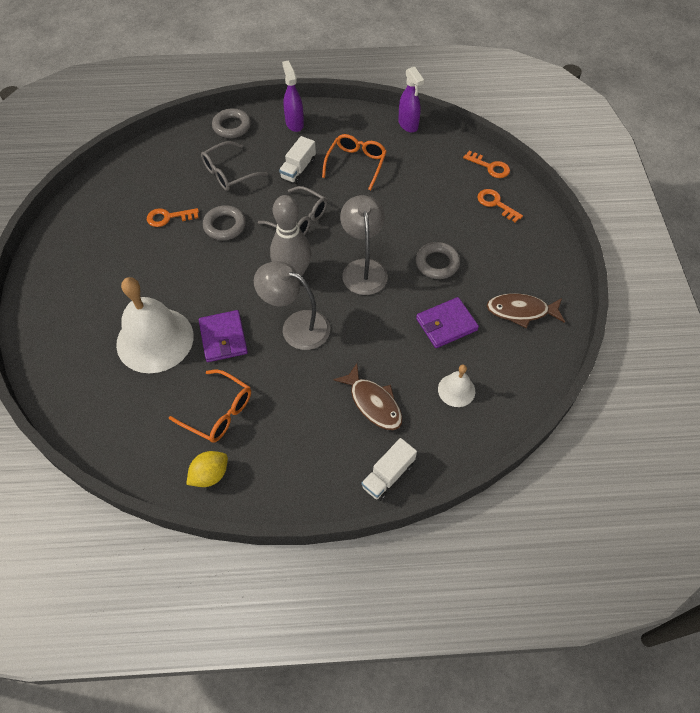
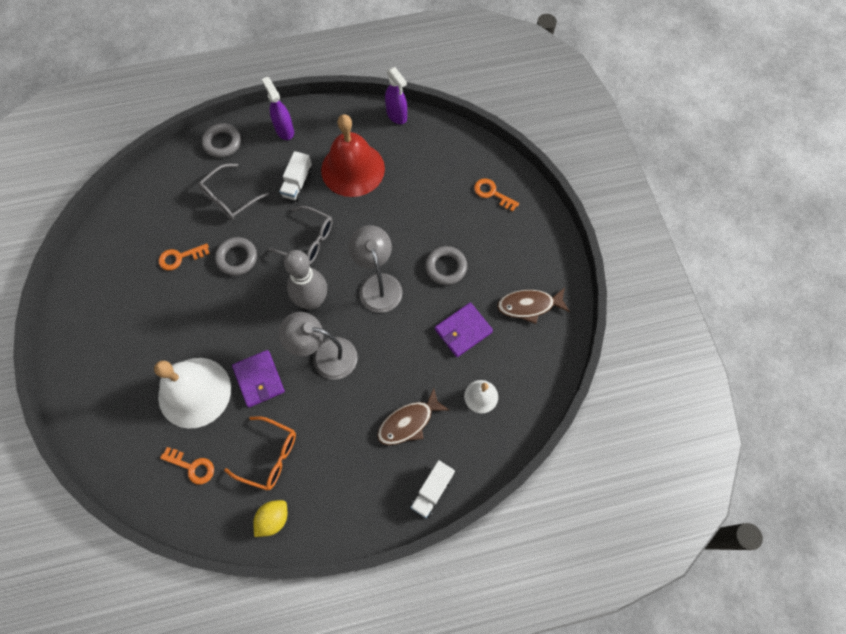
camera: 10 degrees left, 10 degrees up
orange glasses [322,134,387,190] -> red bell [321,114,385,197]
brown fish [333,363,403,430] -> brown fish turned 105 degrees clockwise [377,388,450,445]
orange key [463,151,510,178] -> orange key moved to [160,447,214,484]

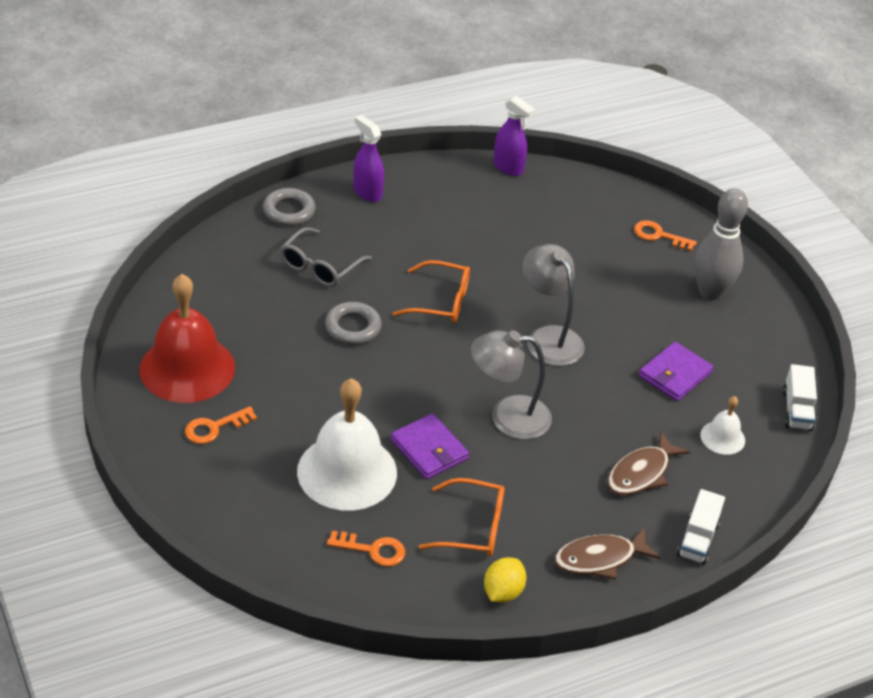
camera: 15 degrees left, 25 degrees down
orange key [159,243,210,270] -> orange key moved to [185,406,257,444]
grey glasses [268,206,333,264] -> orange glasses [393,260,470,323]
white truck [279,151,312,201] -> white truck moved to [783,364,817,431]
grey bowling pin [284,250,327,309] -> grey bowling pin moved to [694,188,748,300]
red bell [321,114,385,197] -> red bell moved to [139,274,235,403]
grey ring [425,246,467,285] -> none
brown fish [497,287,570,324] -> brown fish moved to [554,527,661,579]

